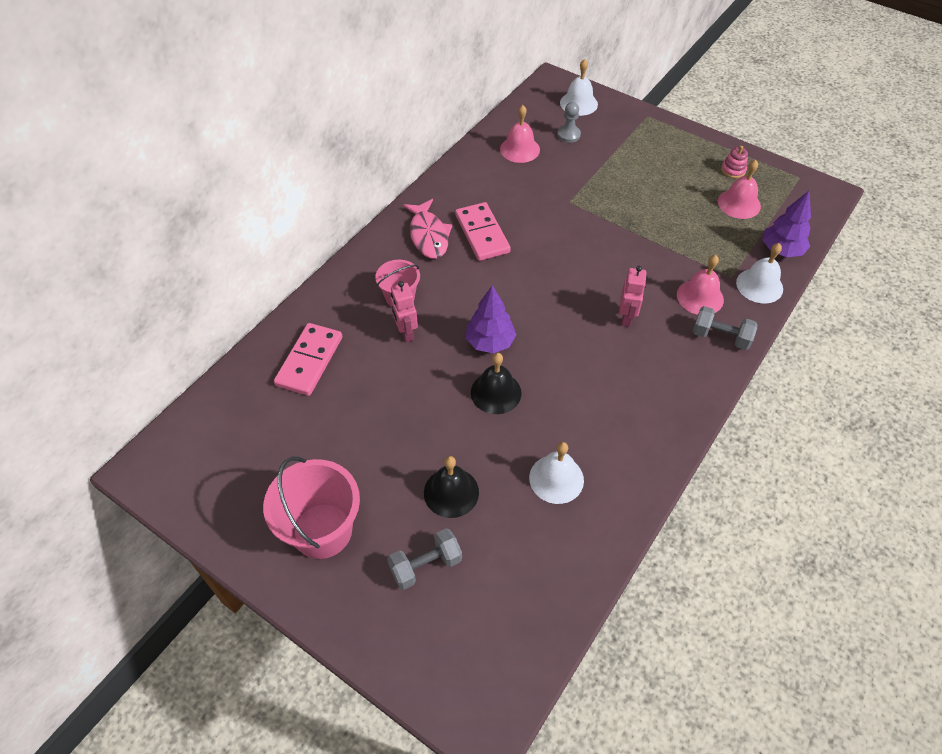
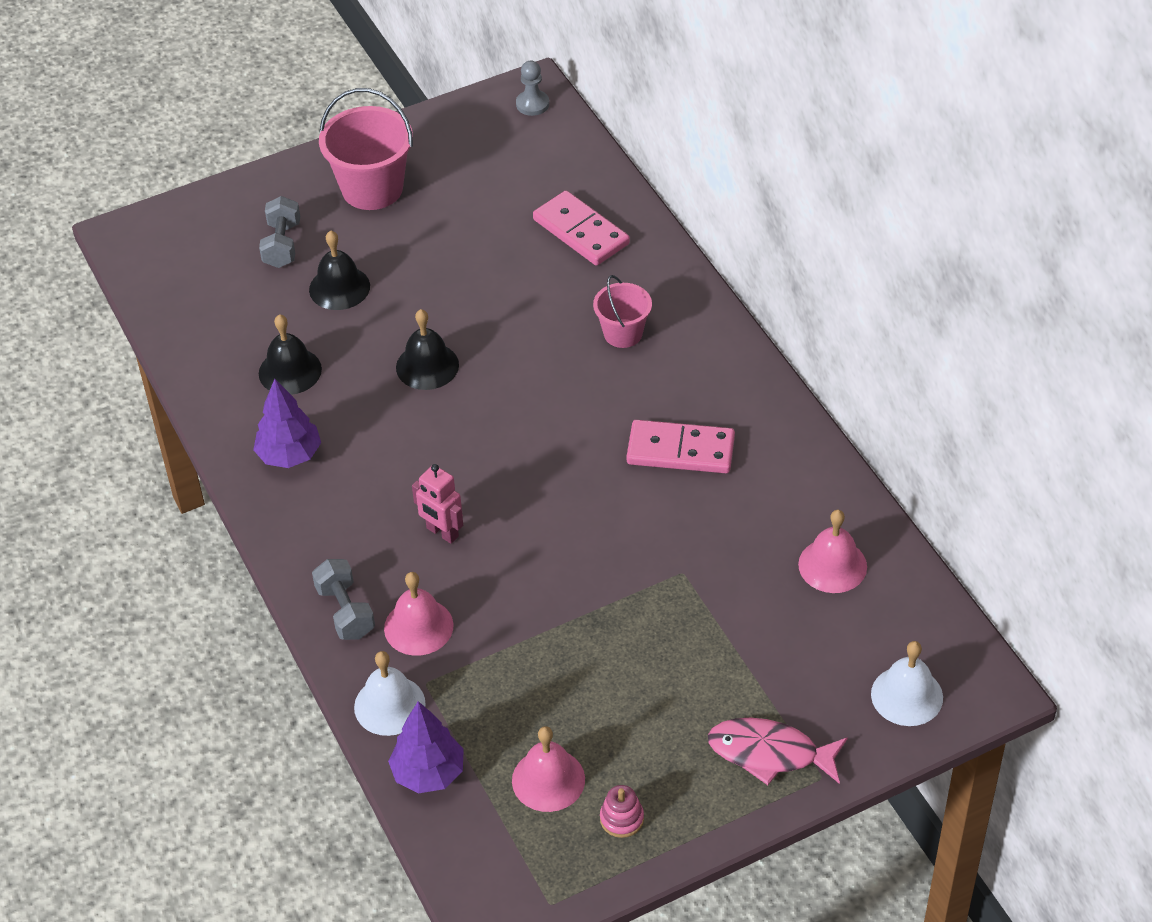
camera: 120 degrees right, 5 degrees down
pink robot [390,281,418,342] -> none
pink fish [403,199,452,259] -> pink fish moved to [708,718,848,785]
purple tree [466,285,517,353] -> purple tree moved to [253,379,321,468]
white bell [529,442,584,504] -> black bell [259,314,322,395]
grey pawn [557,102,581,143] -> grey pawn moved to [516,61,549,116]
grey dumbbell [693,306,757,350] -> grey dumbbell turned 75 degrees counterclockwise [312,559,375,640]

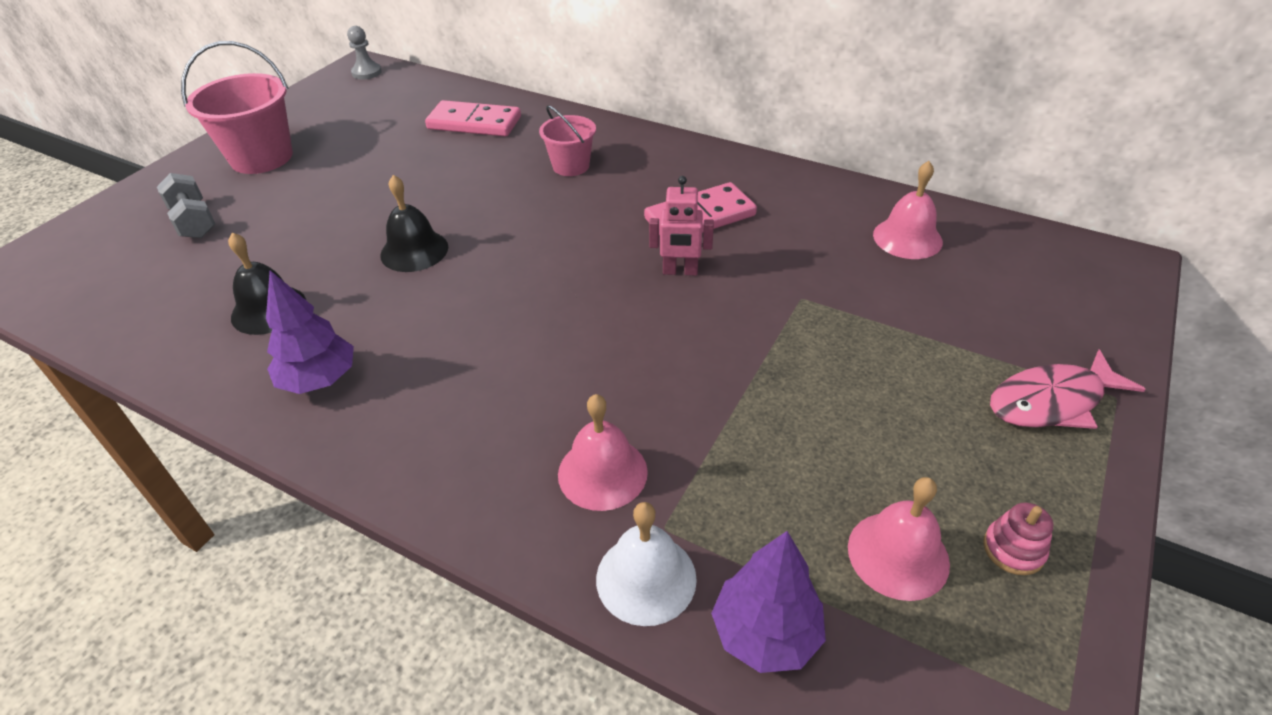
camera: 35 degrees left, 5 degrees down
black bell [309,231,370,310] -> none
grey dumbbell [312,559,375,640] -> none
pink robot [412,464,463,544] -> pink robot moved to [649,176,714,275]
white bell [871,641,943,726] -> none

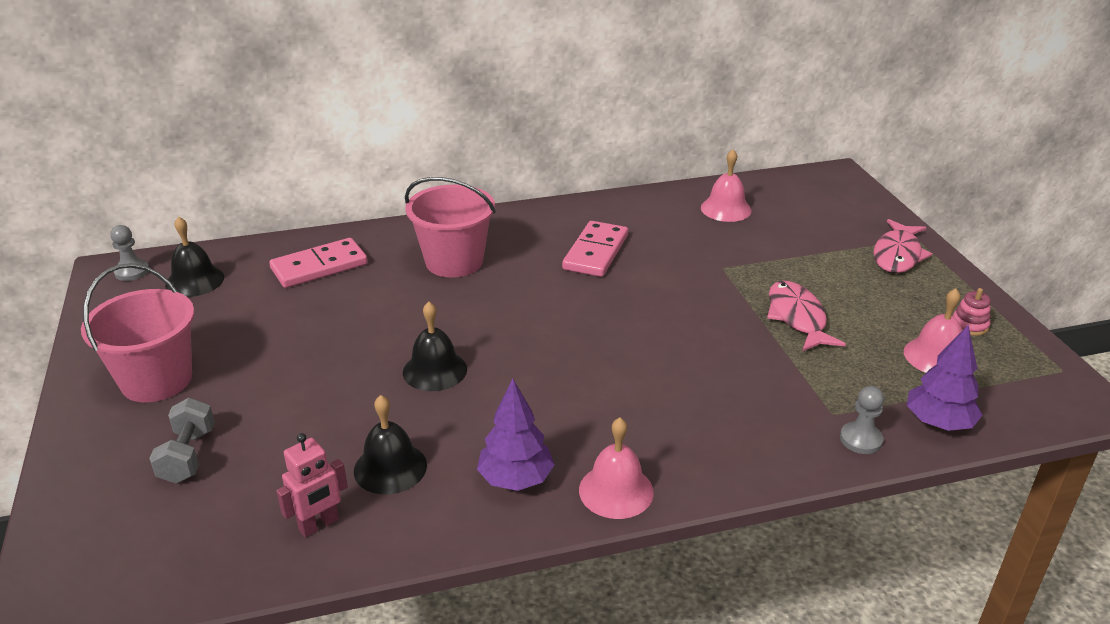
camera: 45 degrees left, 10 degrees down
grey dumbbell [157,173,215,238] -> grey dumbbell turned 75 degrees clockwise [149,398,215,483]
pink bucket [539,105,596,176] -> pink bucket [405,177,496,278], size x1.69
pink bell [558,394,648,511] -> pink bell moved to [579,417,654,519]
white bell [596,502,697,626] -> grey pawn [840,386,884,454]
pink robot [649,176,714,275] -> pink robot moved to [276,433,348,537]
none -> black bell [165,217,224,297]
none -> pink fish [767,281,846,351]

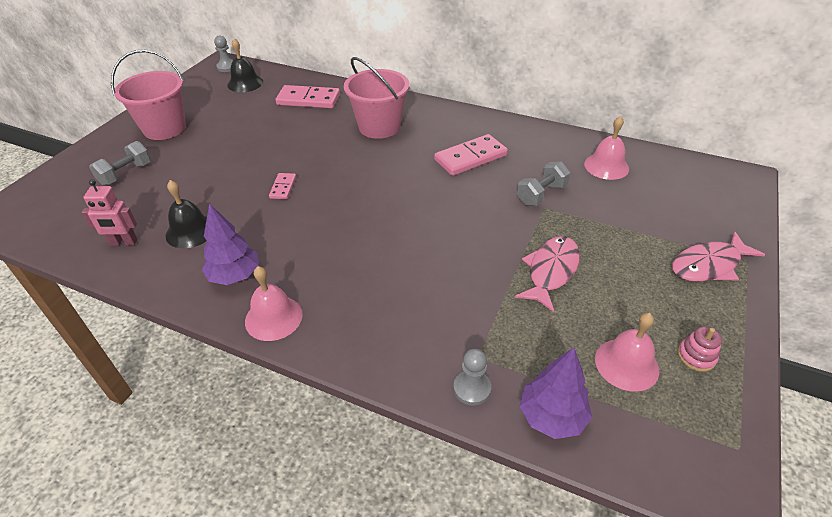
camera: 40 degrees right, 10 degrees up
black bell [403,302,467,391] -> pink domino [269,173,296,199]
none -> grey dumbbell [517,161,570,206]

